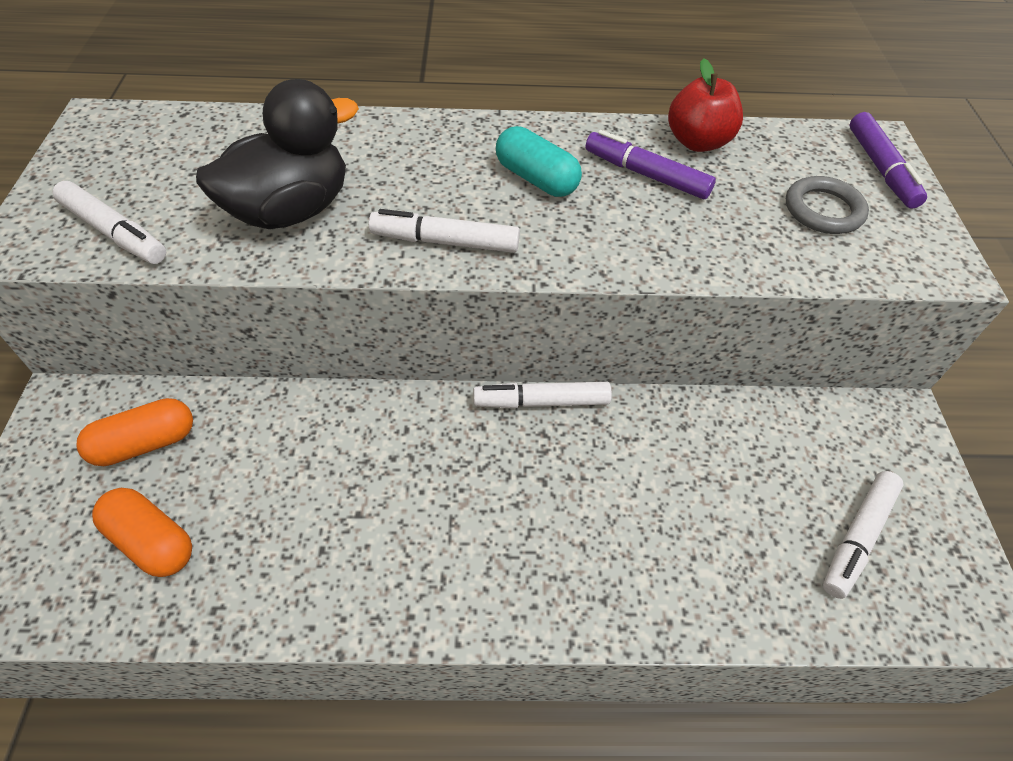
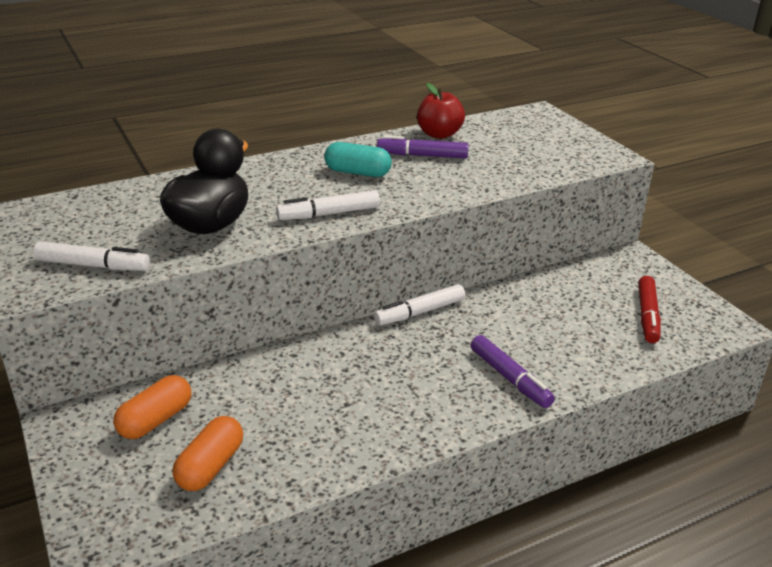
camera: 25 degrees left, 20 degrees down
orange capsule [92,488,192,577] -> orange capsule turned 75 degrees counterclockwise [172,416,243,491]
grey ring [786,176,869,234] -> none
white marker [823,471,903,599] -> red marker [638,276,661,343]
purple marker [850,112,927,209] -> purple marker moved to [471,335,555,408]

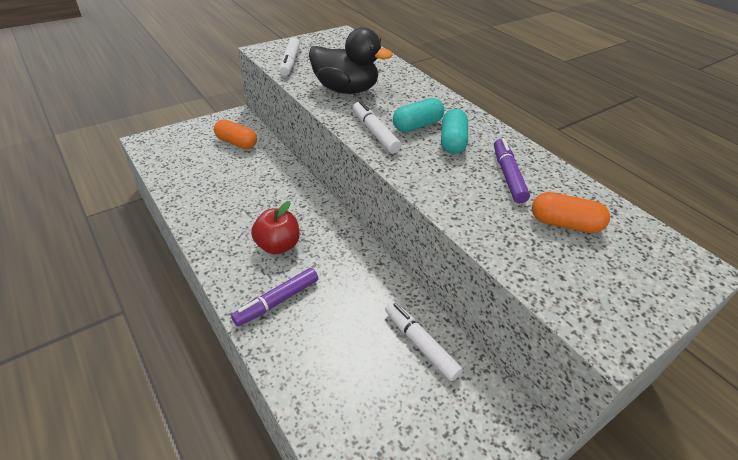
camera: 80 degrees right, 10 degrees up
orange capsule [172,416,243,491] -> orange capsule moved to [532,192,610,233]
white marker [374,284,465,325] -> white marker moved to [385,301,463,381]
red apple [417,83,465,139] -> red apple moved to [251,201,300,254]
red marker [638,276,661,343] -> none
none -> turquoise capsule [393,98,444,132]

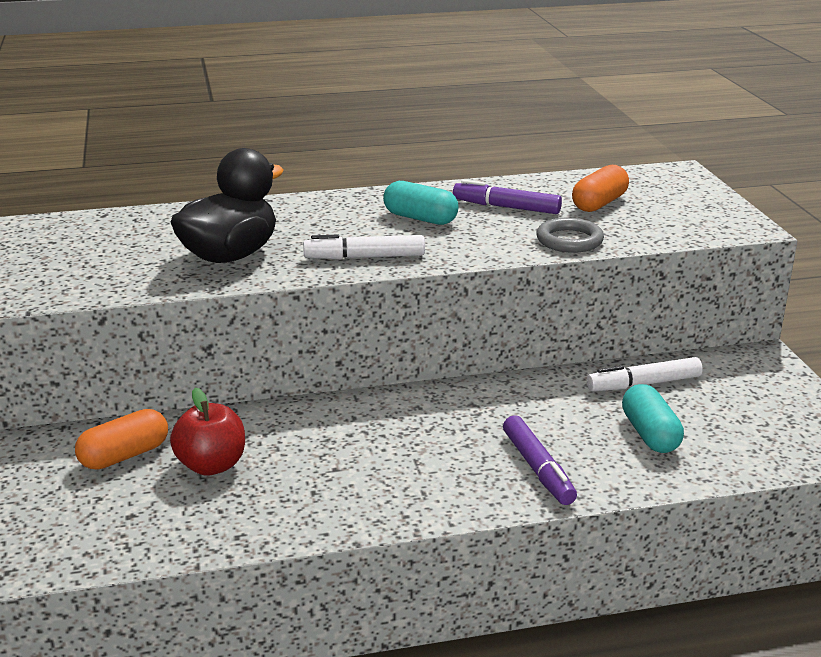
camera: 65 degrees left, 15 degrees down
red apple [251,201,300,254] -> red apple moved to [170,387,245,476]
white marker [279,38,300,76] -> none
turquoise capsule [393,98,444,132] -> turquoise capsule moved to [622,384,684,453]
none -> grey ring [536,218,604,253]

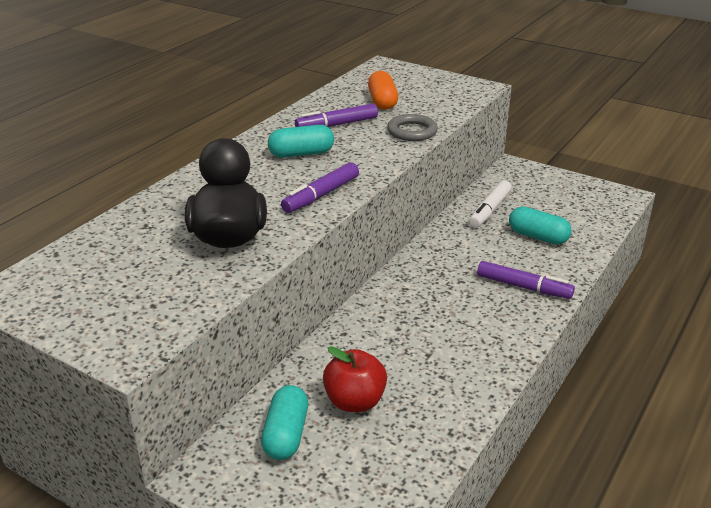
camera: 45 degrees left, 5 degrees up
orange capsule [75,409,168,470] -> turquoise capsule [261,385,308,460]
white marker [303,235,425,259] -> purple marker [281,162,359,213]

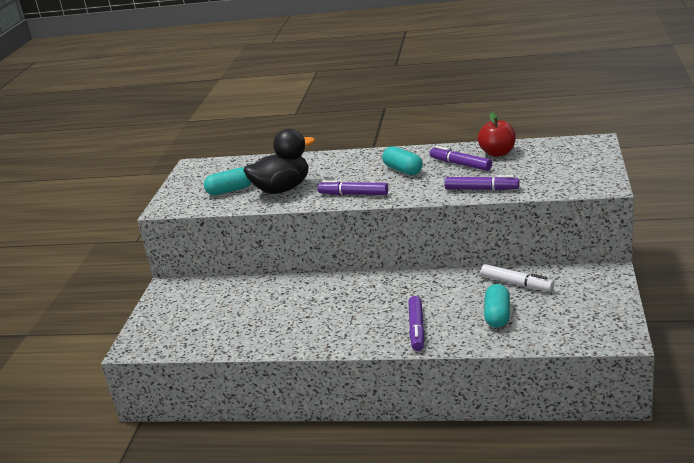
camera: 70 degrees right, 5 degrees down
turquoise capsule [261,385,308,460] -> turquoise capsule moved to [204,167,251,195]
red apple [323,346,387,412] -> red apple moved to [478,112,516,157]
orange capsule [368,71,398,110] -> none
grey ring [387,114,438,141] -> purple marker [445,175,520,190]
white marker [469,180,512,228] -> white marker turned 150 degrees counterclockwise [481,264,554,292]

